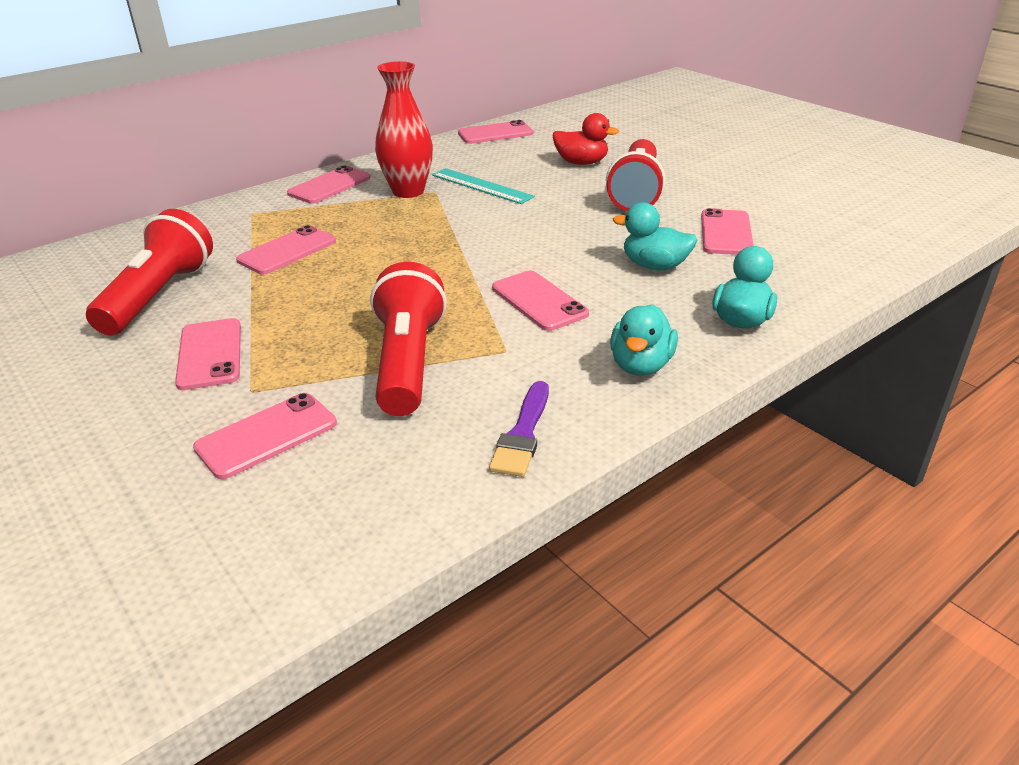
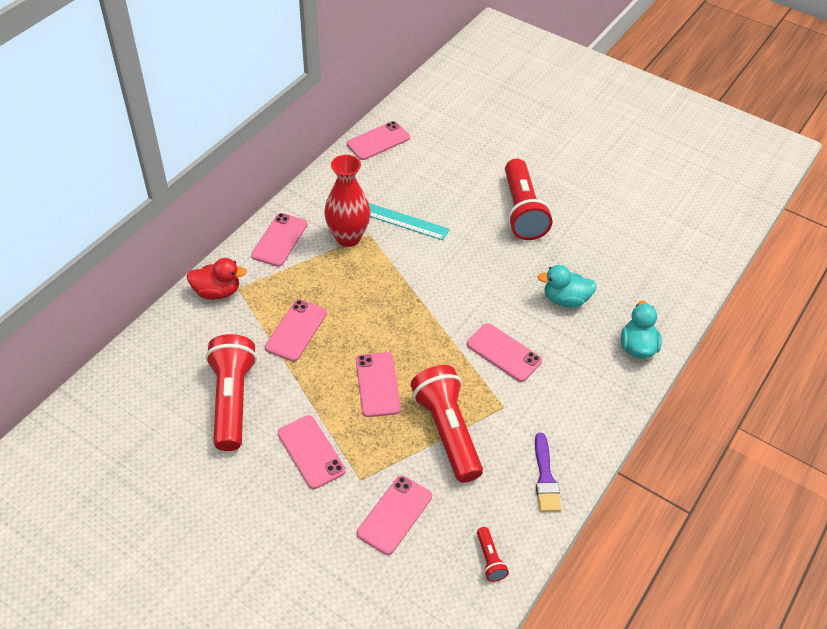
camera: 20 degrees left, 15 degrees up
red duck [553,113,619,165] -> red duck moved to [187,258,247,299]
turquoise duck [610,304,678,376] -> none
pink phone [701,208,754,255] -> pink phone moved to [356,352,401,417]
none -> red flashlight [477,527,509,582]

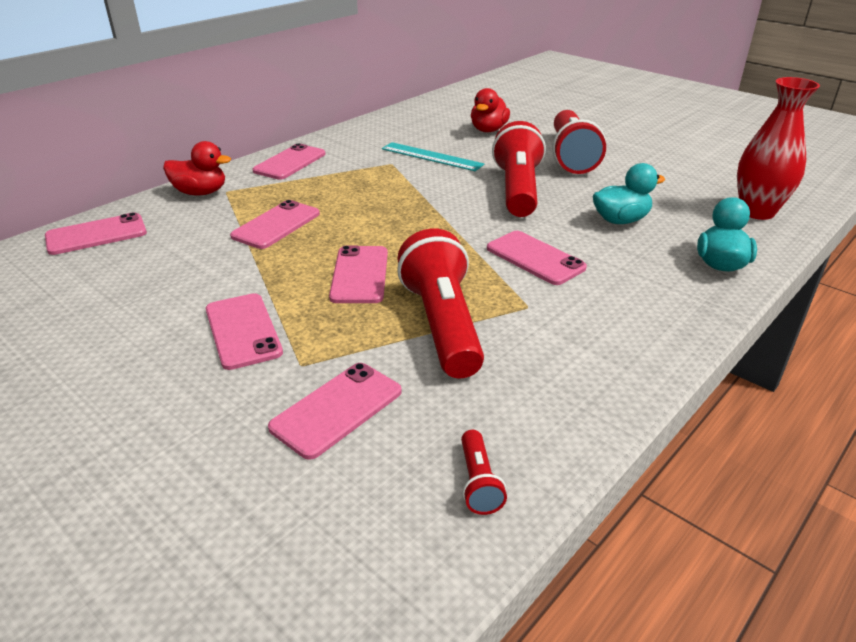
camera: 10 degrees right, 15 degrees down
red flashlight [205,334,257,451] -> red flashlight moved to [492,121,546,217]
red vase [324,155,371,247] -> red vase moved to [737,77,820,220]
pink phone [346,121,410,160] -> pink phone moved to [45,212,147,255]
purple brush [535,433,561,512] -> none
turquoise duck [537,265,597,307] -> turquoise duck turned 150 degrees clockwise [593,163,665,224]
none -> red duck [471,88,510,132]

